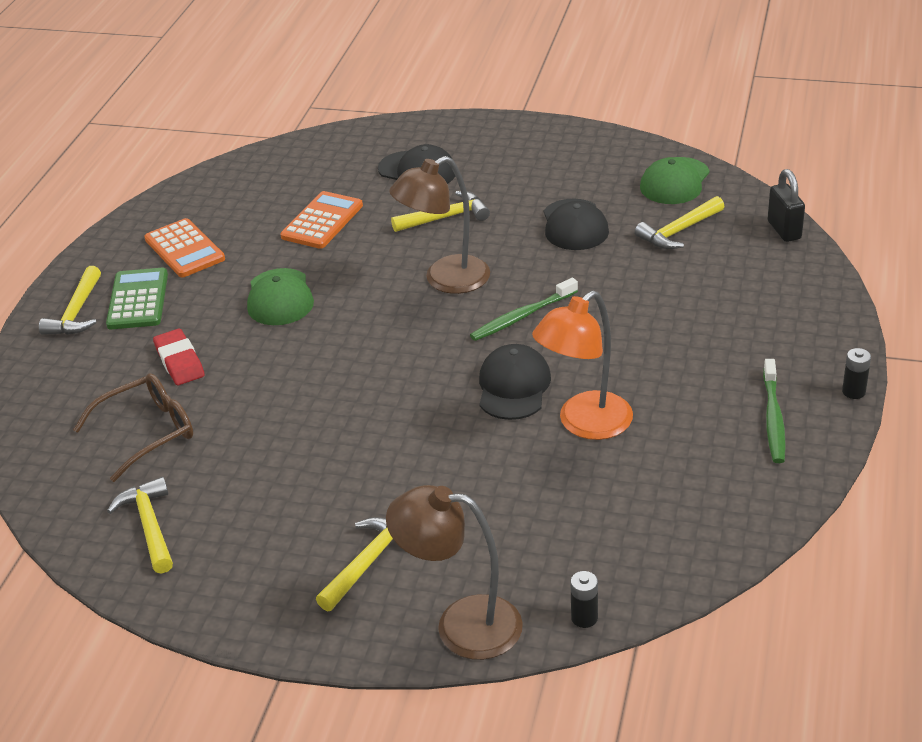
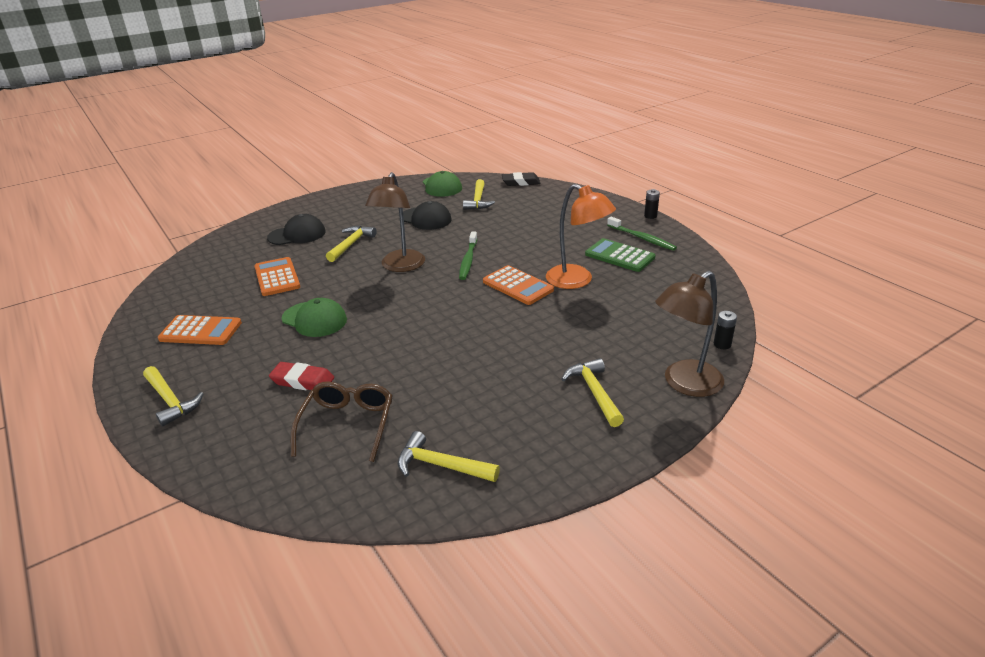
camera: 50 degrees left, 5 degrees down
green calculator [106,268,168,329] -> green calculator moved to [585,238,655,272]
black cap [479,344,551,420] -> orange calculator [483,265,554,305]
orange lamp [532,291,633,440] -> orange lamp turned 45 degrees counterclockwise [546,184,616,289]
black padlock [768,169,805,242] -> black eraser [502,172,540,186]

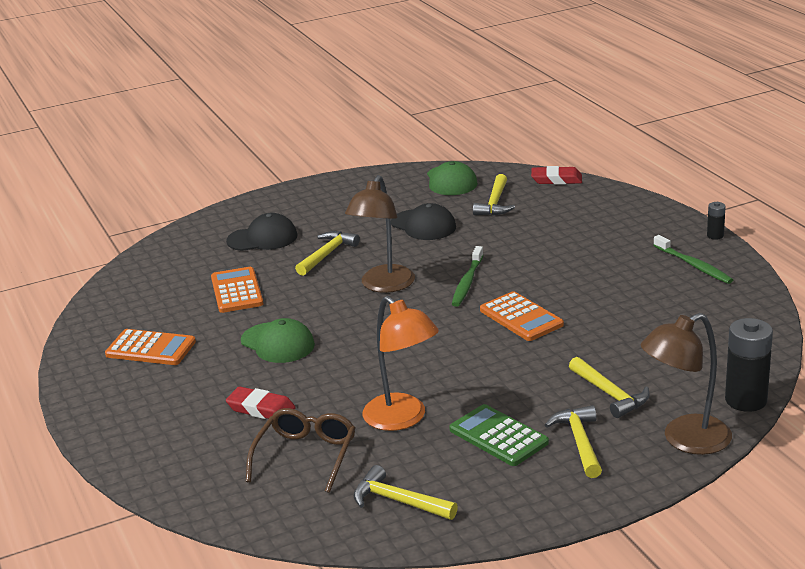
camera: 10 degrees right, 5 degrees down
yellow hammer [143,366,203,426] -> yellow hammer moved to [569,357,650,418]
black eraser [502,172,540,186] -> red eraser [531,166,582,185]
orange lamp [546,184,616,289] -> orange lamp moved to [363,296,439,431]
green calculator [585,238,655,272] -> green calculator moved to [449,404,549,466]
black battery [714,311,737,349] -> black battery [725,318,773,412], size x2.02

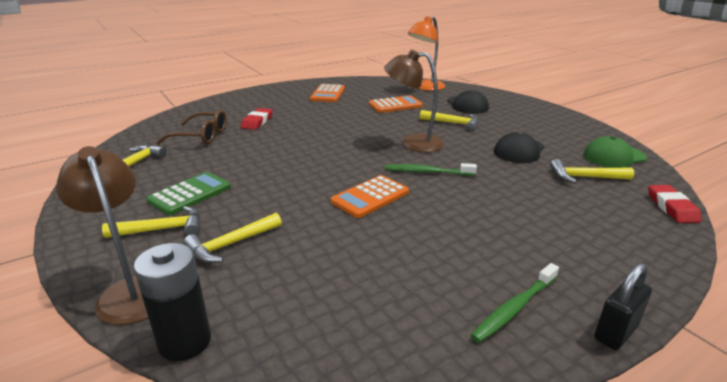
camera: 80 degrees right, 0 degrees up
green cap [241,318,315,363] -> none
orange lamp [363,296,439,431] -> orange lamp moved to [408,16,445,91]
black battery [707,202,726,240] -> black padlock [594,263,652,350]

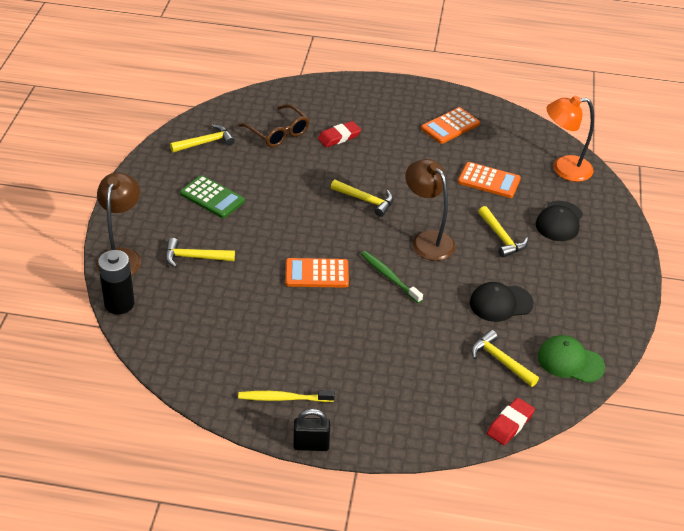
camera: 40 degrees right, 15 degrees up
yellow hammer [102,206,200,238] -> yellow hammer moved to [331,180,393,217]
green calculator [146,172,231,215] -> green calculator turned 45 degrees clockwise [180,175,245,218]
green toothbrush [470,263,559,343] -> yellow toothbrush [238,390,335,402]

